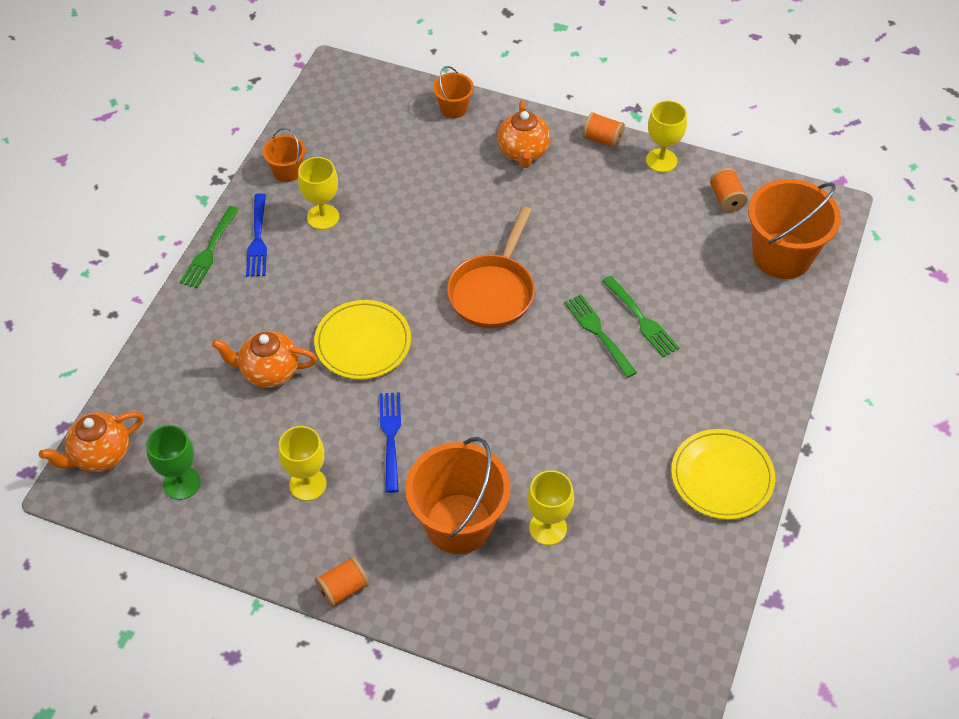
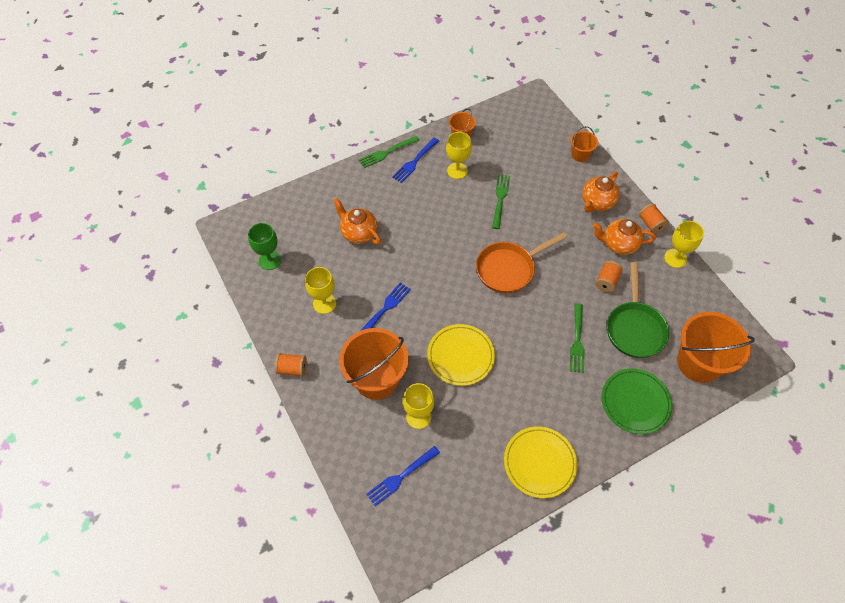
camera: 40 degrees right, 5 degrees up
orange teapot [39,412,144,472] -> orange teapot moved to [593,219,656,255]
yellow plate [314,300,411,379] -> yellow plate moved to [427,324,495,386]
green fork [564,294,637,378] -> green fork moved to [492,174,510,229]
orange spool [710,168,748,213] -> orange spool moved to [595,261,623,293]
none -> blue fork [366,446,440,506]
none -> green plate [602,368,672,434]
none -> green pan [607,262,669,358]

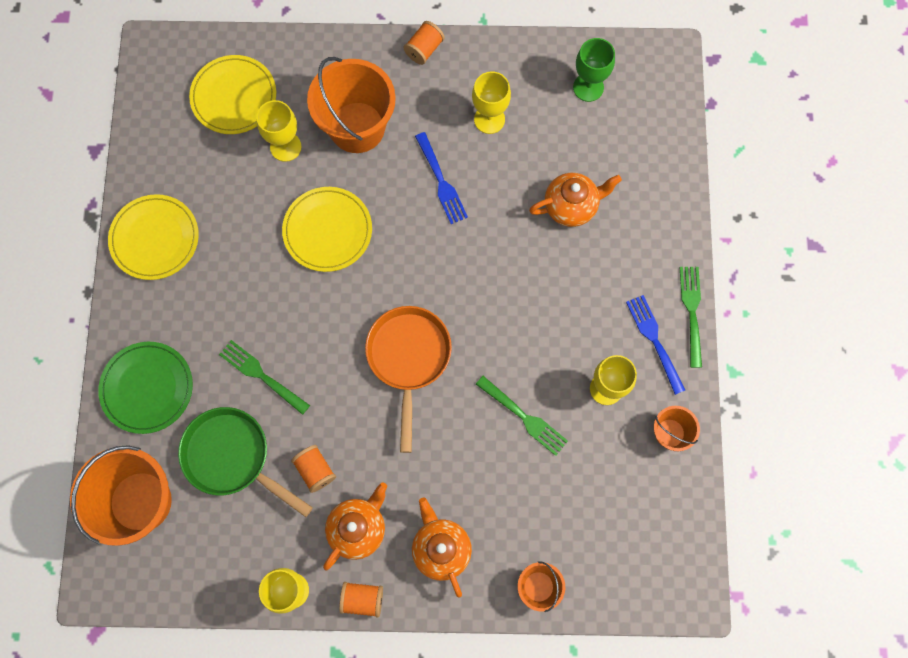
camera: 120 degrees right, 15 degrees up
blue fork [366,446,440,506] -> yellow plate [189,55,276,134]

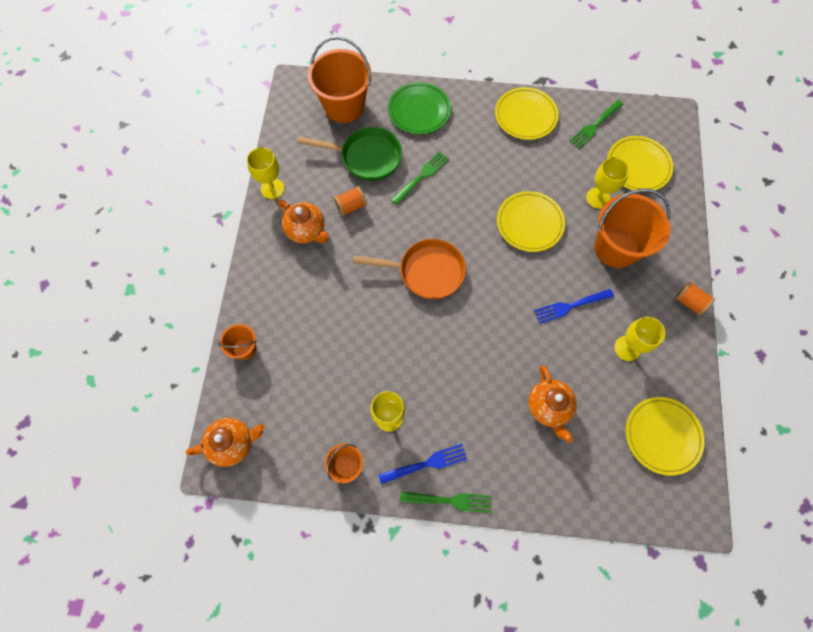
camera: 95 degrees right, 5 degrees down
green pan [178,407,313,517] -> green pan turned 60 degrees clockwise [298,127,402,181]
orange spool [339,582,383,617] -> none
orange teapot [412,497,472,598] -> orange teapot moved to [186,418,265,467]
green fork [476,376,568,456] -> green fork moved to [569,100,623,149]
green goblet [573,38,615,102] -> yellow plate [626,397,705,476]

